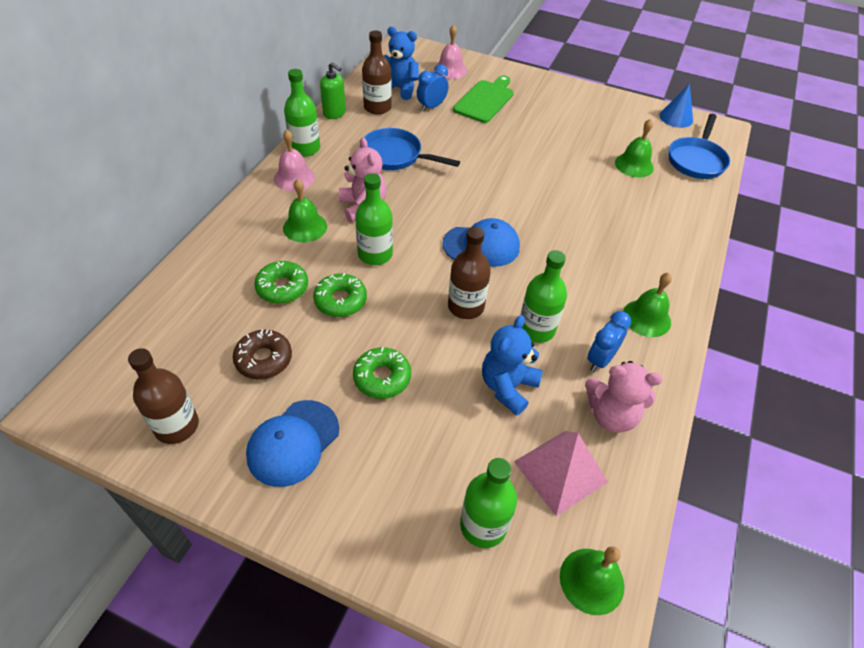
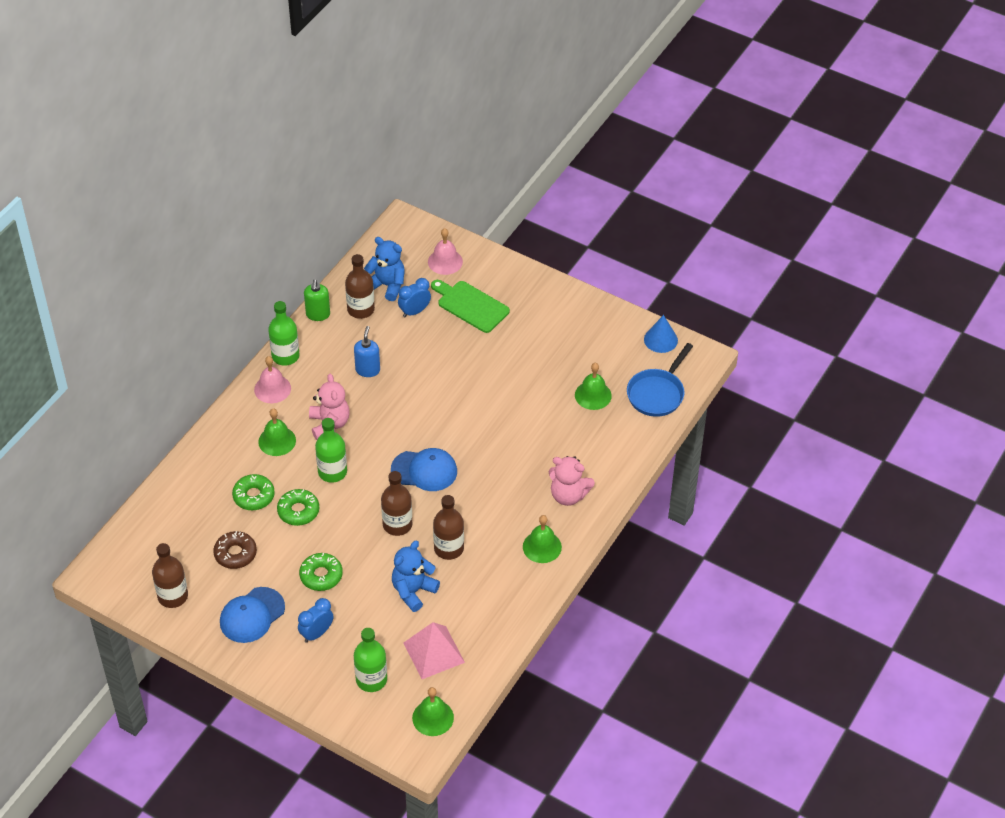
camera: 10 degrees right, 0 degrees up
green soap dispenser [320,62,346,119] -> green soap dispenser turned 45 degrees clockwise [304,280,330,321]
blue pan [360,128,460,170] -> blue soap dispenser [354,326,380,377]
green cutting board [453,75,514,123] -> green cutting board turned 90 degrees counterclockwise [431,280,510,333]
green bottle [521,250,567,343] -> brown bottle [433,495,464,560]
pink teddy bear [585,361,662,433] -> pink teddy bear moved to [549,456,595,506]
blue clock [587,311,631,372] -> blue clock moved to [298,598,334,643]

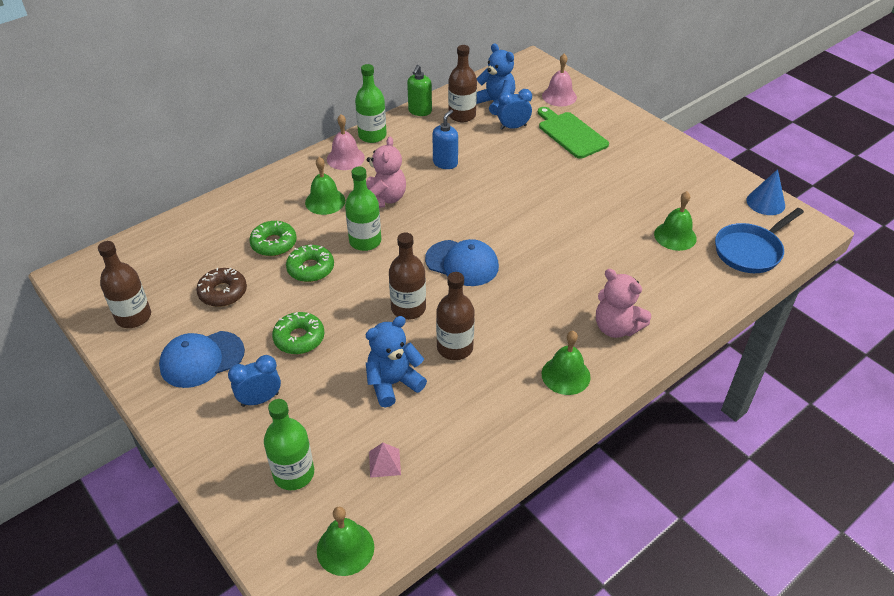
camera: 20 degrees right, 5 degrees down
pink pyramid [403,622,465,679] -> pink pyramid [369,443,401,478], size x0.50

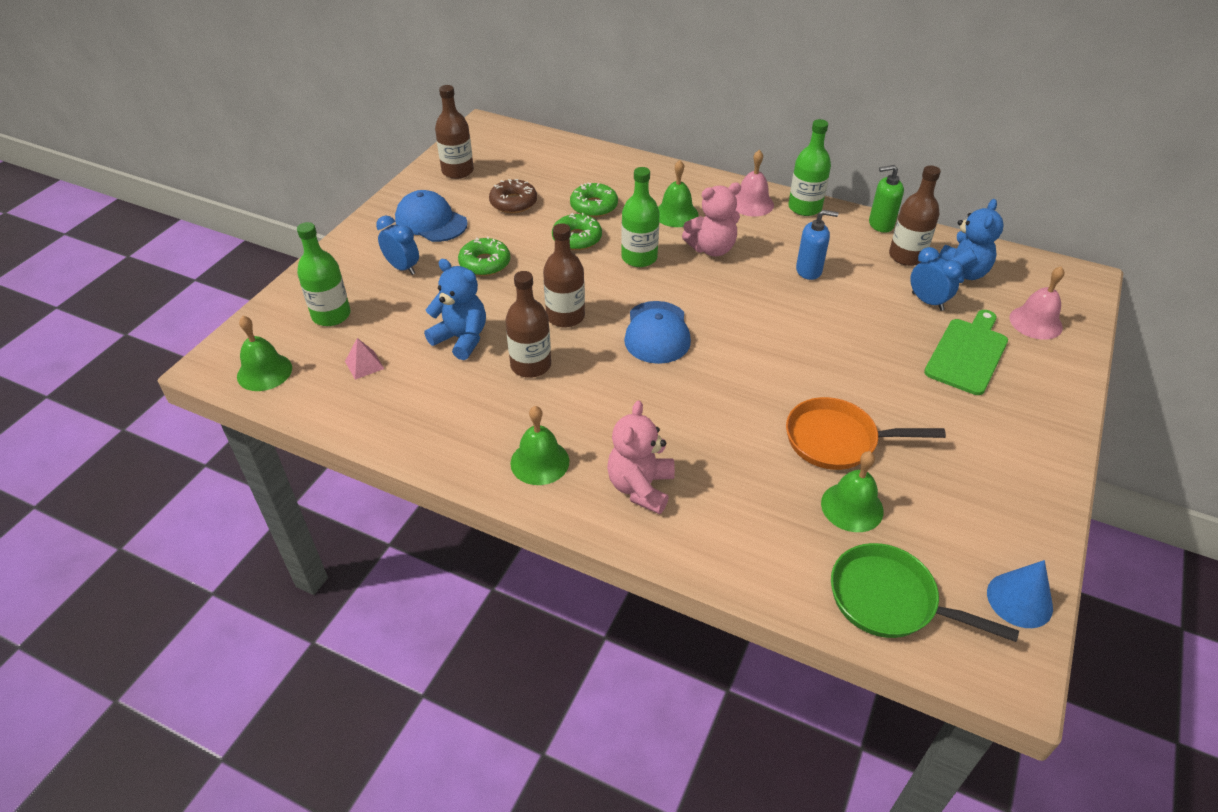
camera: 65 degrees right, 0 degrees up
blue pan [715,208,804,273] -> green pan [831,543,1019,642]
none -> orange pan [786,397,946,470]

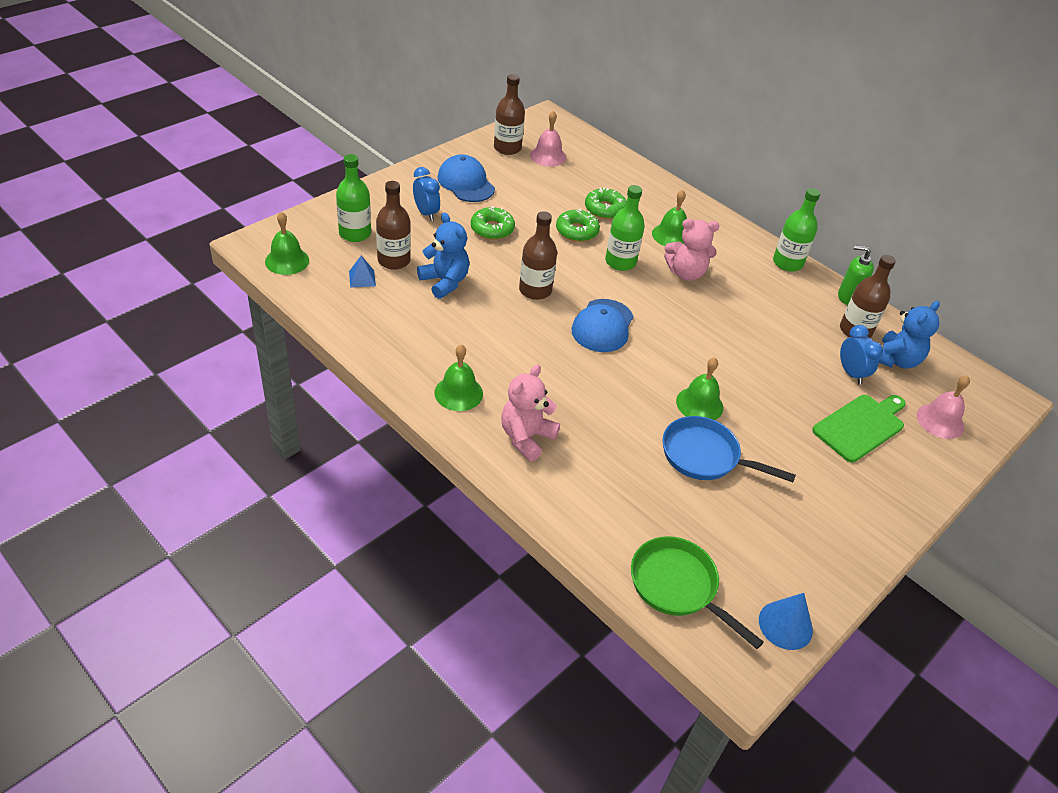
camera: 15 degrees right, 0 degrees up
pink pyramid [345,338,384,380] -> blue pyramid [349,255,376,288]
brown donut [489,179,537,213] -> none
brown bottle [505,271,551,378] -> brown bottle moved to [376,181,411,270]
pink bell [735,150,774,216] -> pink bell moved to [530,111,566,167]
orange pan [786,397,946,470] -> blue pan [662,416,796,482]
blue soap dispenser [796,210,839,280] -> none
green bell [821,451,884,532] -> green bell moved to [676,357,723,420]

